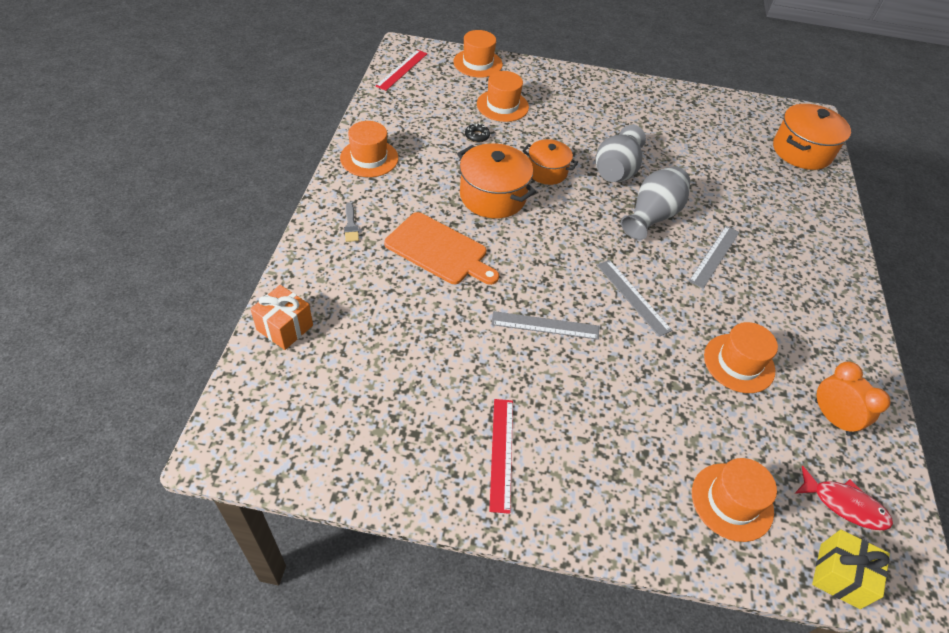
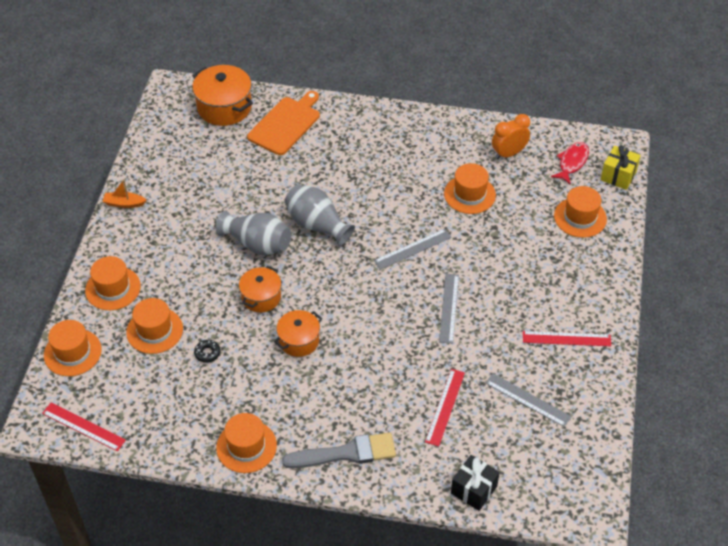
camera: 85 degrees left, 0 degrees up
orange gift [250,285,313,350] -> black gift [451,455,500,511]
grey brush [344,202,359,242] -> grey brush [282,432,396,468], size x2.16
orange cutting board [384,212,499,285] -> orange cutting board moved to [247,91,320,155]
orange pot [457,143,536,218] -> orange pot [274,310,322,357], size x0.64
grey ruler [689,226,740,289] -> grey ruler moved to [486,373,572,427]
none -> orange hat [85,256,141,310]
none -> orange boat [103,179,147,208]
none -> red ruler [425,369,465,446]

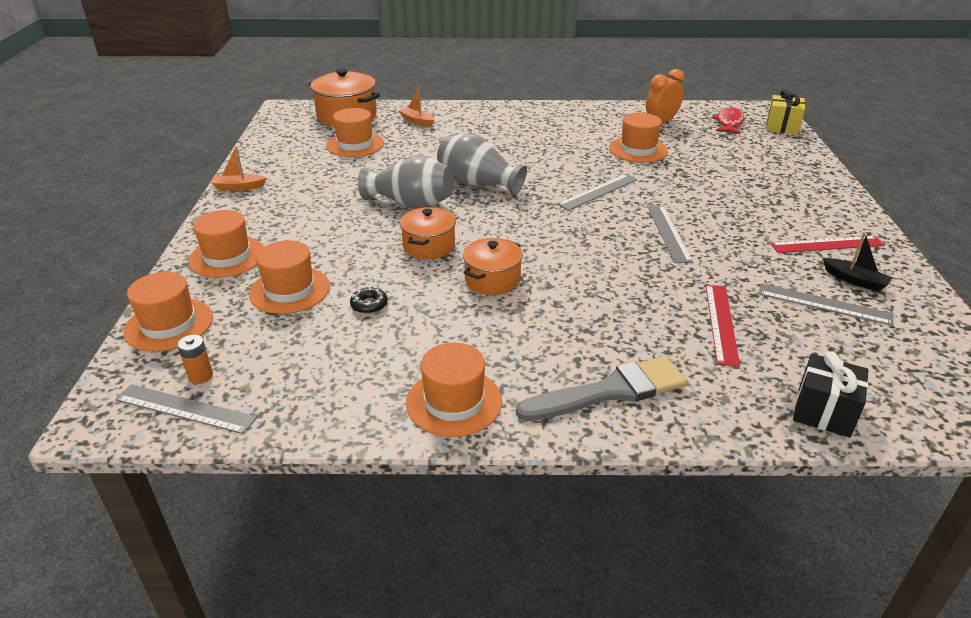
camera: 10 degrees left, 15 degrees down
red ruler [42,403,126,451] -> grey ruler [115,384,257,434]
orange cutting board [247,91,320,155] -> orange boat [398,86,434,127]
orange hat [554,186,607,238] -> orange hat moved to [326,108,384,157]
none -> orange battery [177,335,213,384]
none -> black boat [823,232,892,292]

